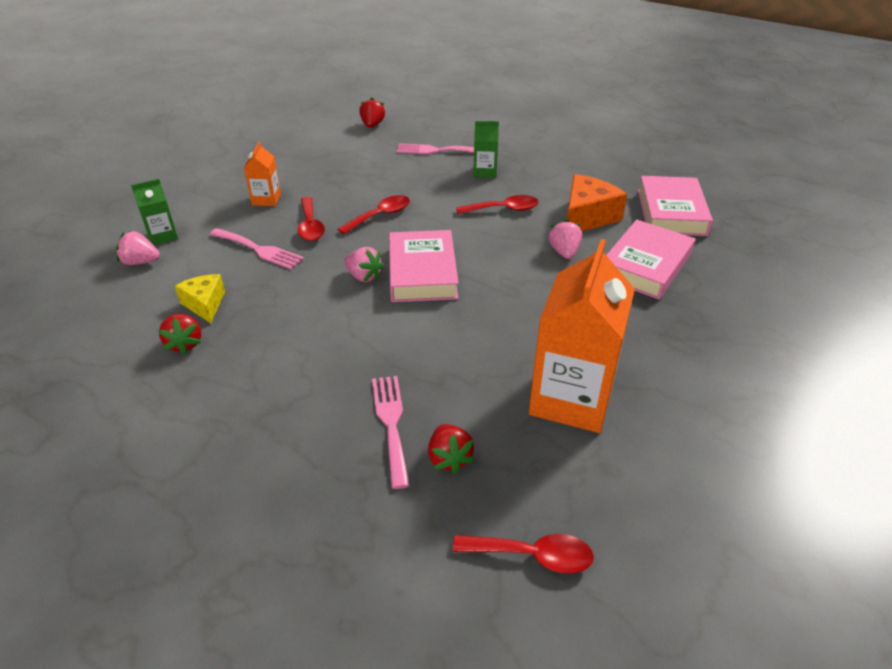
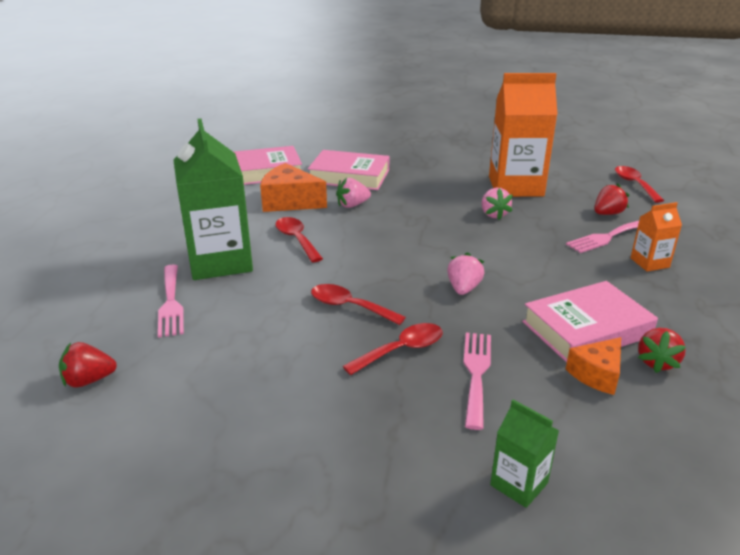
camera: 110 degrees left, 10 degrees down
pink strawberry [116,230,160,265] -> pink strawberry moved to [481,188,513,220]
red strawberry [158,314,201,355] -> red strawberry turned 150 degrees clockwise [638,328,686,373]
yellow cheese [175,274,225,323] -> orange cheese [566,337,621,395]
orange carton [244,142,281,206] -> orange carton moved to [630,202,682,272]
pink book [389,230,458,302] -> pink book moved to [522,281,658,363]
green carton [473,121,499,178] -> green carton [173,119,253,280], size x2.13

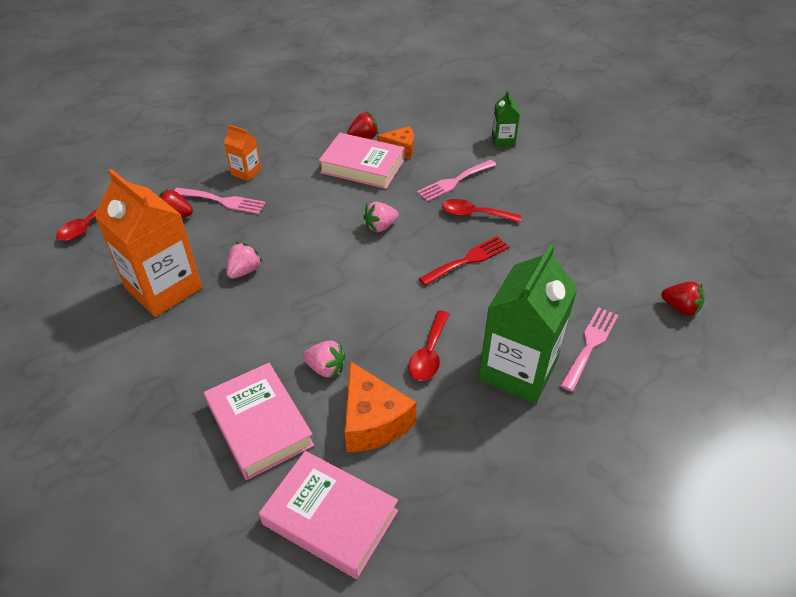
camera: 135 degrees left, 15 degrees up
red spoon [311,284,406,325] -> red fork [418,236,509,286]

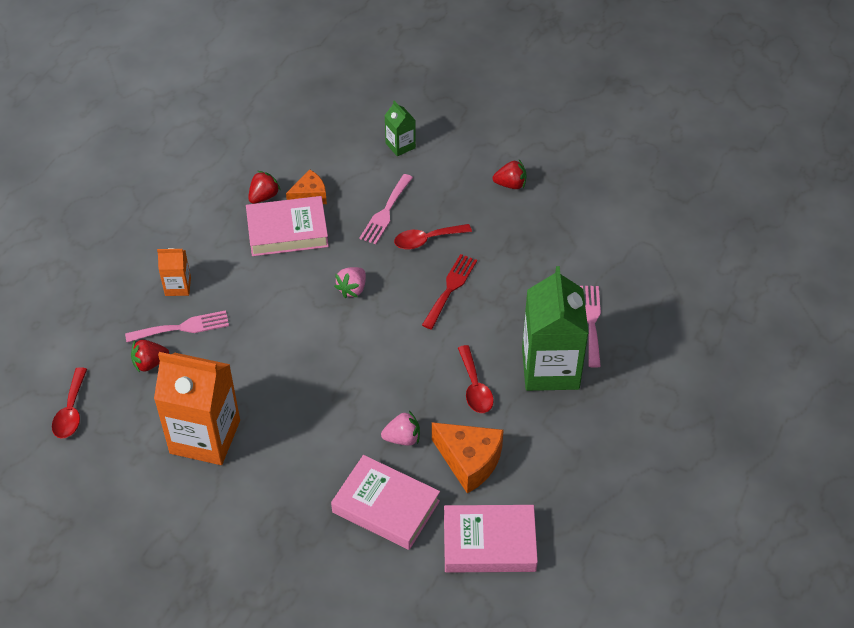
camera: 30 degrees left, 5 degrees up
pink strawberry [226,242,263,279] -> none
red strawberry [661,281,705,316] -> red strawberry moved to [493,160,527,189]

